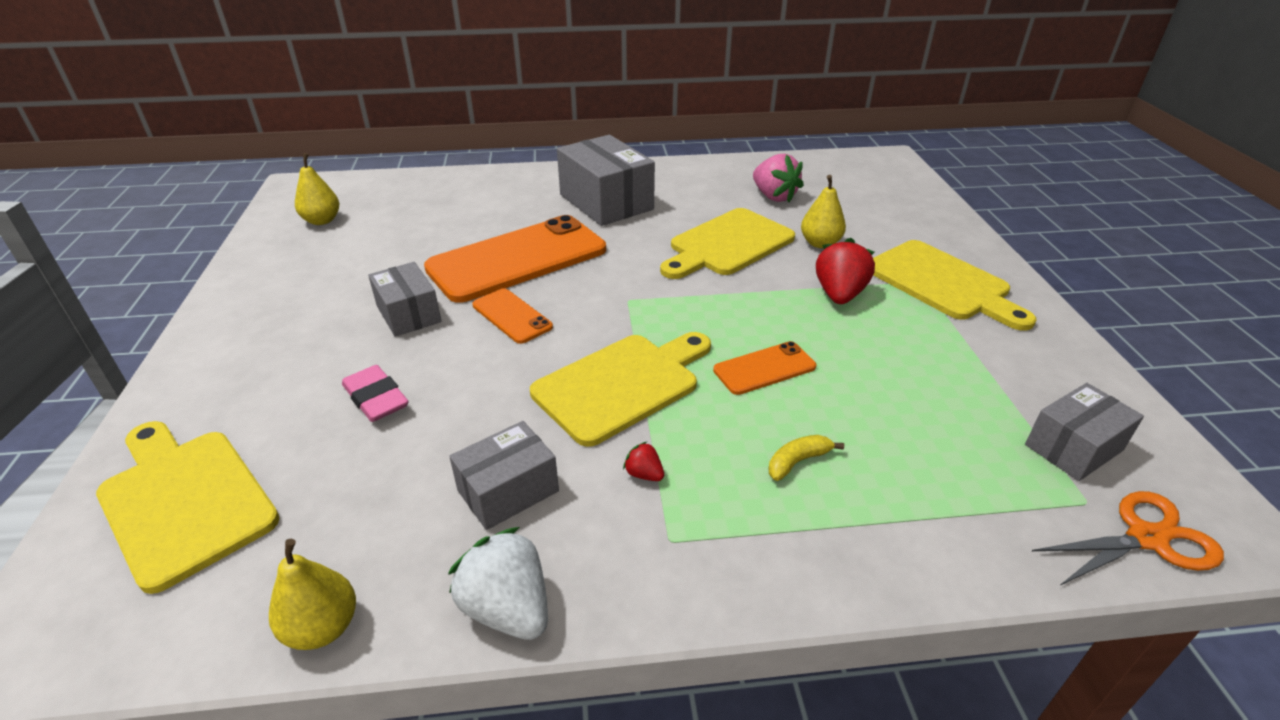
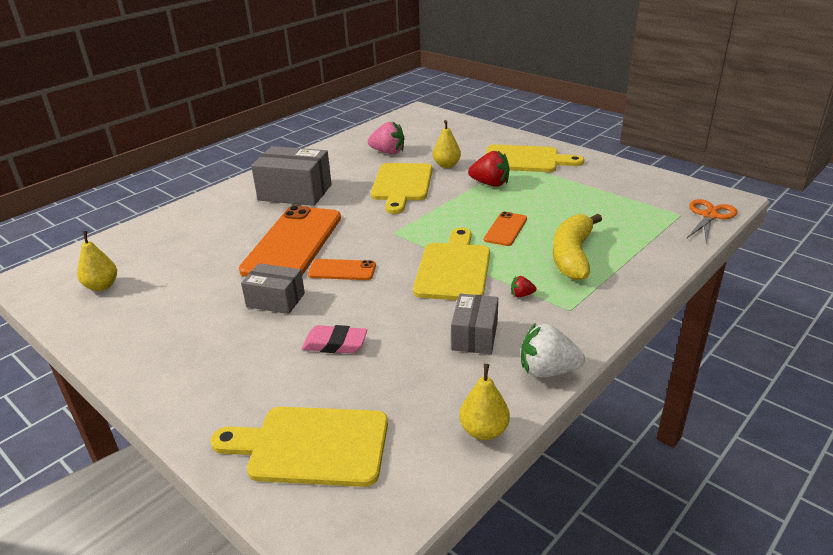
camera: 40 degrees left, 5 degrees down
yellow banana [769,435,844,481] -> yellow banana [553,214,602,281], size x2.32
red strawberry [816,238,875,304] -> red strawberry turned 135 degrees clockwise [468,151,510,187]
grey box [1025,383,1144,481] -> none

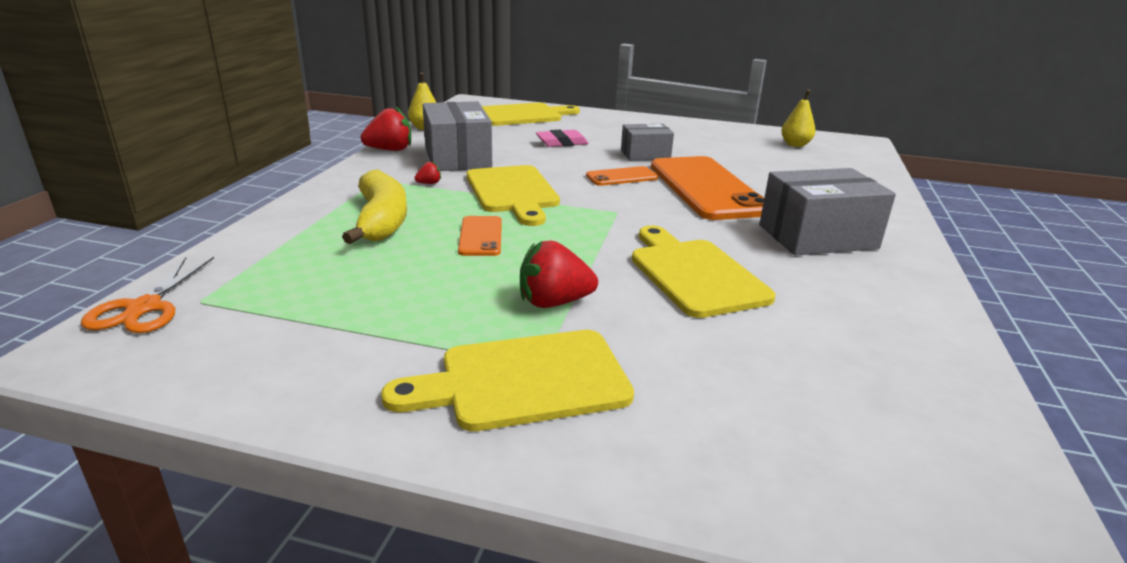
camera: 150 degrees right, 5 degrees down
pink strawberry [368,121,404,154] -> none
yellow pear [433,120,461,168] -> none
grey box [451,294,498,354] -> grey box [423,101,492,171], size x1.66
white strawberry [521,323,585,378] -> red strawberry [361,106,411,151]

